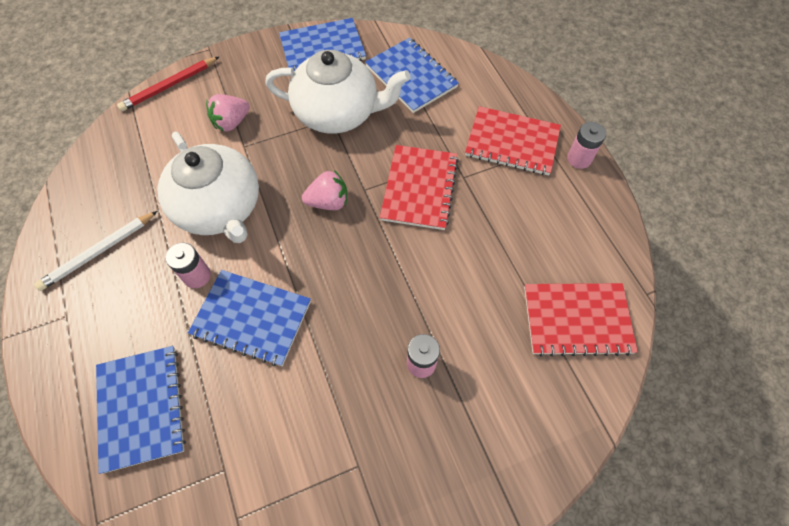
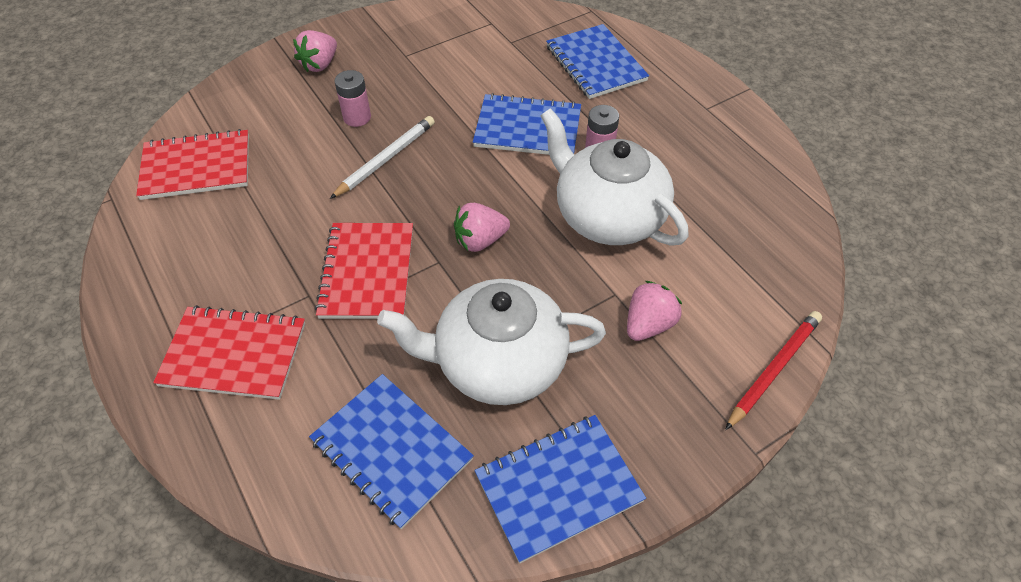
camera: 170 degrees right, 10 degrees down
white pencil [34,211,158,291] -> white pencil moved to [330,116,435,199]
pink battery [567,122,606,169] -> none
none -> pink strawberry [293,30,337,72]

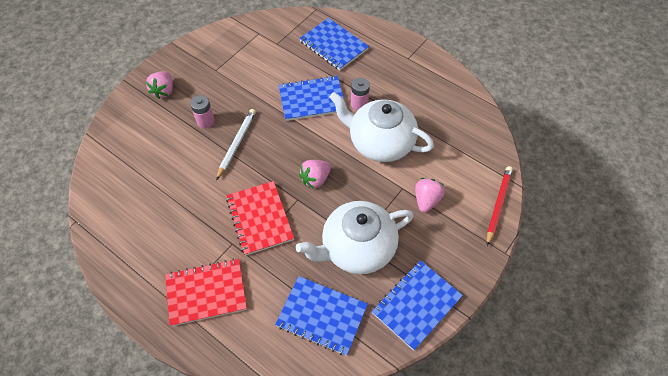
camera: 20 degrees left, 5 degrees up
red notebook [136,129,249,200] -> none

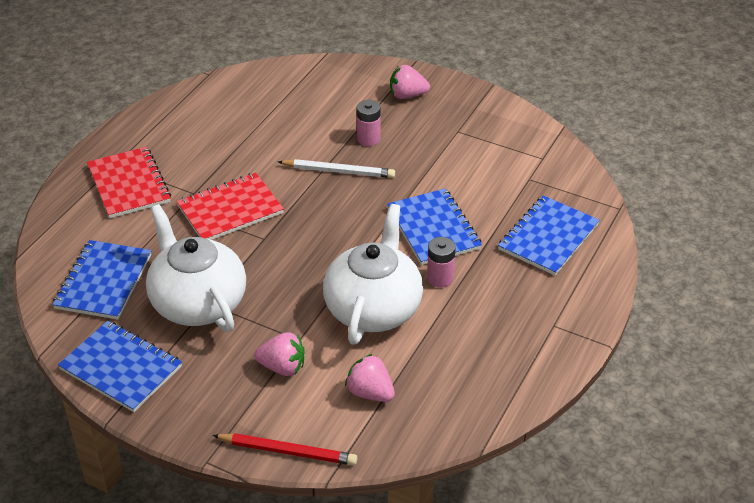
camera: 80 degrees right, 15 degrees down
pink strawberry [299,160,331,189] -> pink strawberry moved to [345,354,395,402]

